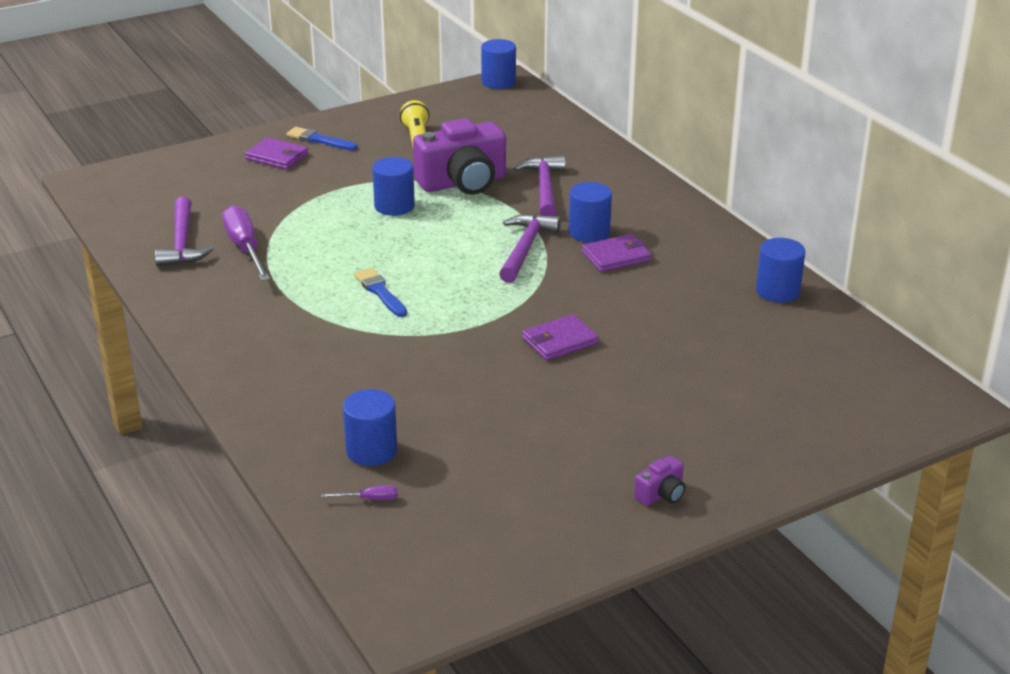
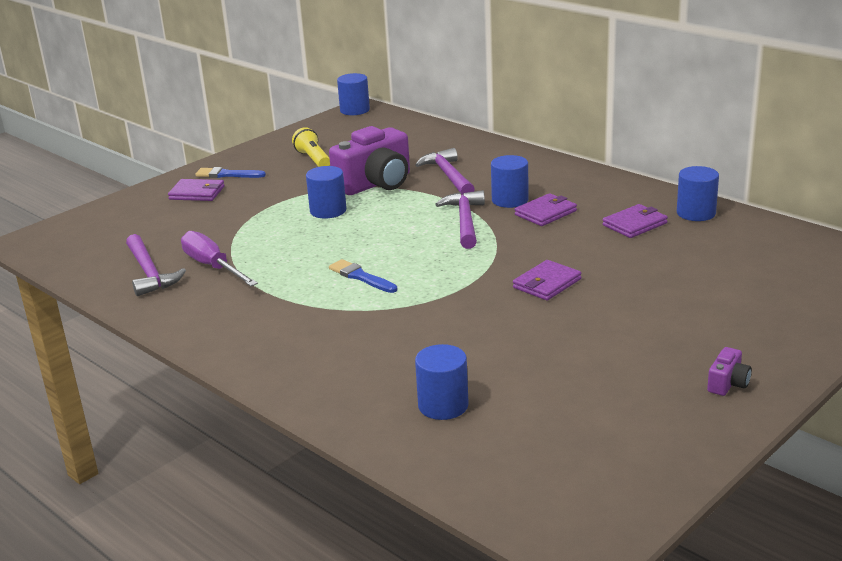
camera: 15 degrees left, 5 degrees down
purple screwdriver [321,485,398,500] -> none
none -> purple wallet [602,204,668,238]

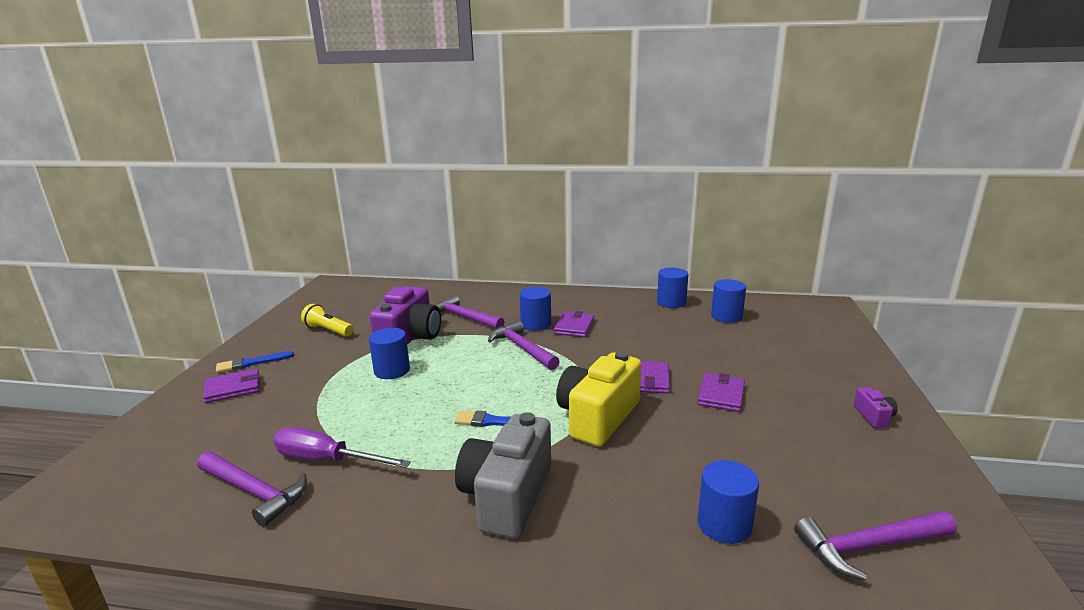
camera: 35 degrees left, 5 degrees down
blue cylinder [337,73,370,115] -> blue cylinder moved to [711,279,746,323]
purple wallet [602,204,668,238] -> purple wallet moved to [698,373,745,412]
none -> grey camera [455,412,551,539]
none -> yellow camera [556,351,641,446]
none -> purple hammer [794,511,957,581]

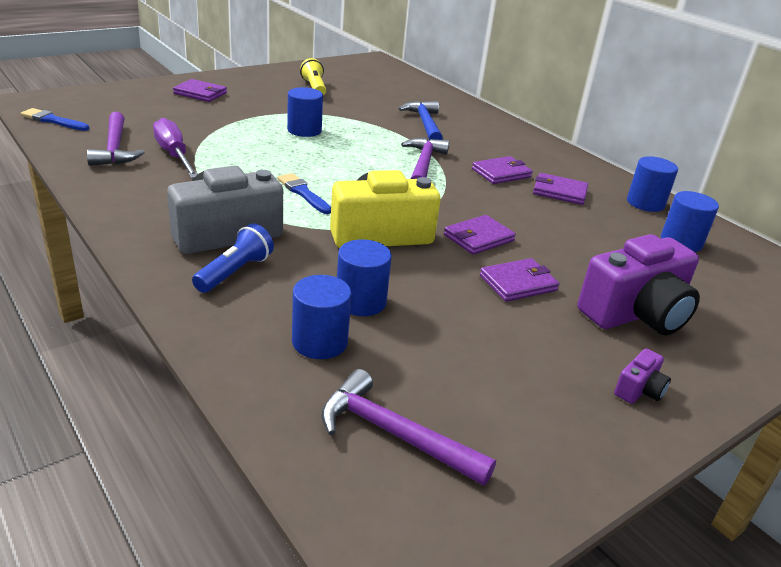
camera: 40 degrees right, 10 degrees up
blue brush [216,351,294,373] -> blue brush moved to [20,108,89,131]
purple camera [370,286,441,345] -> purple camera moved to [577,234,700,335]
purple hammer [436,295,504,329] -> blue hammer [399,101,443,141]
blue cylinder [520,287,551,331] -> blue cylinder moved to [337,239,392,316]
none -> blue flashlight [192,223,274,293]
none -> purple wallet [533,173,588,205]

